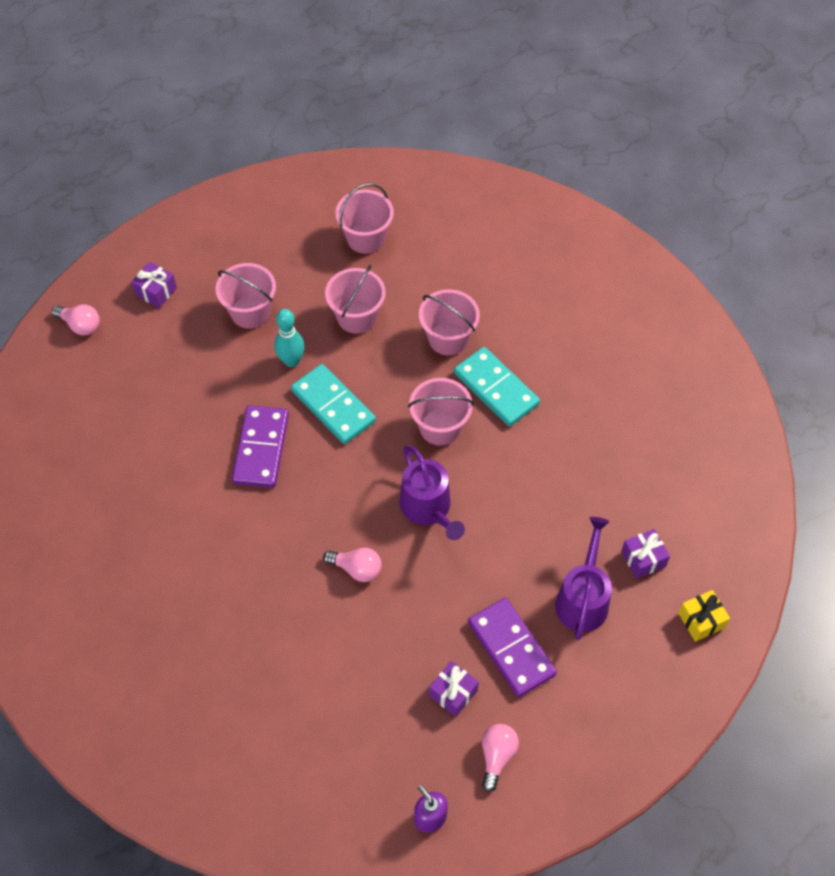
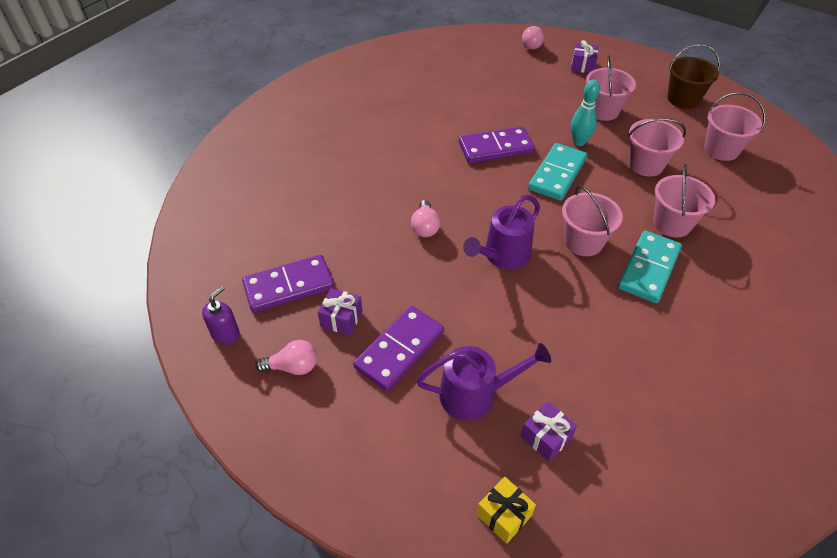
camera: 70 degrees right, 10 degrees down
none -> purple domino [242,255,334,313]
none -> brown bucket [667,44,720,109]

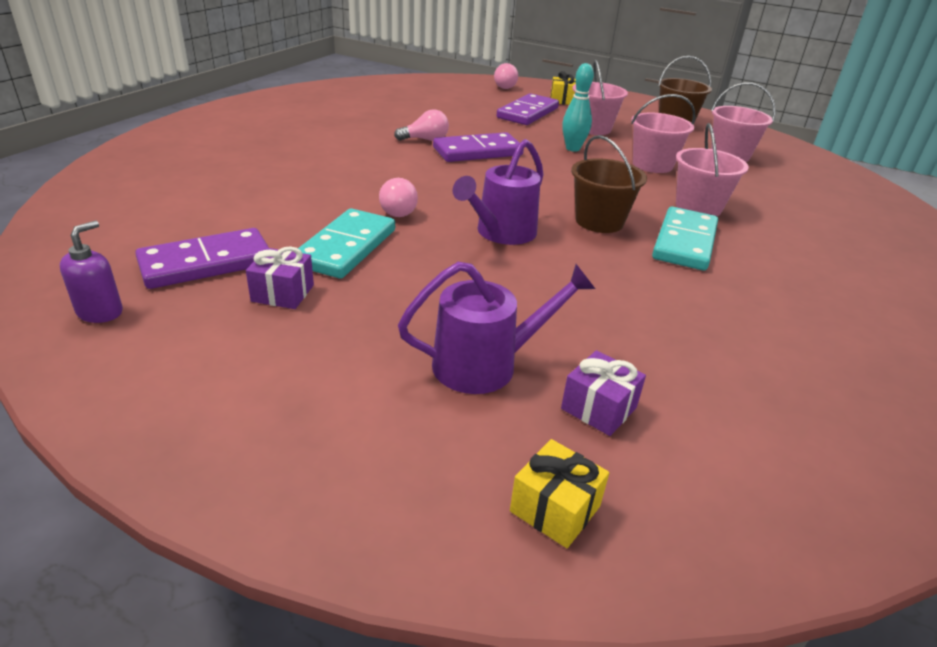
camera: 10 degrees left, 15 degrees down
pink light bulb [255,340,317,375] -> pink light bulb moved to [394,109,449,141]
purple domino [353,306,444,391] -> purple domino moved to [497,93,559,125]
turquoise domino [528,143,587,201] -> turquoise domino moved to [298,209,395,279]
pink bucket [562,185,623,256] -> brown bucket [571,135,647,233]
purple gift [571,40,598,73] -> yellow gift [551,71,576,105]

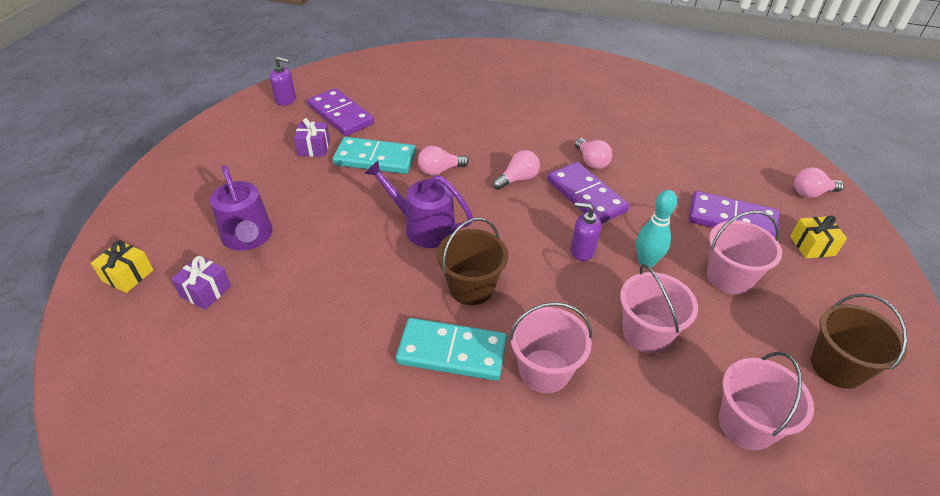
camera: 80 degrees right, 10 degrees up
none -> pink light bulb [493,150,540,190]
none -> purple soap dispenser [570,202,601,261]

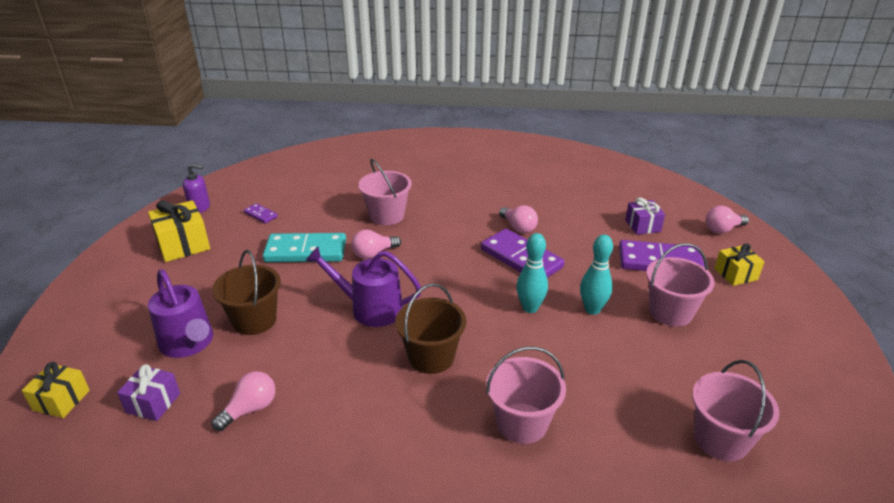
camera: 10 degrees left, 10 degrees down
purple gift [294,118,330,157] -> purple gift moved to [625,197,665,235]
purple domino [307,88,374,136] -> purple domino [244,203,278,224], size x0.46
turquoise domino [396,318,507,381] -> none
pink light bulb [493,150,540,190] -> pink light bulb moved to [212,371,275,431]
purple soap dispenser [570,202,601,261] -> turquoise bowling pin [516,233,548,313]
pink bucket [620,264,698,353] -> pink bucket moved to [358,159,412,225]
brown bucket [811,294,908,389] -> brown bucket moved to [212,250,281,335]
none -> yellow gift [148,200,210,262]

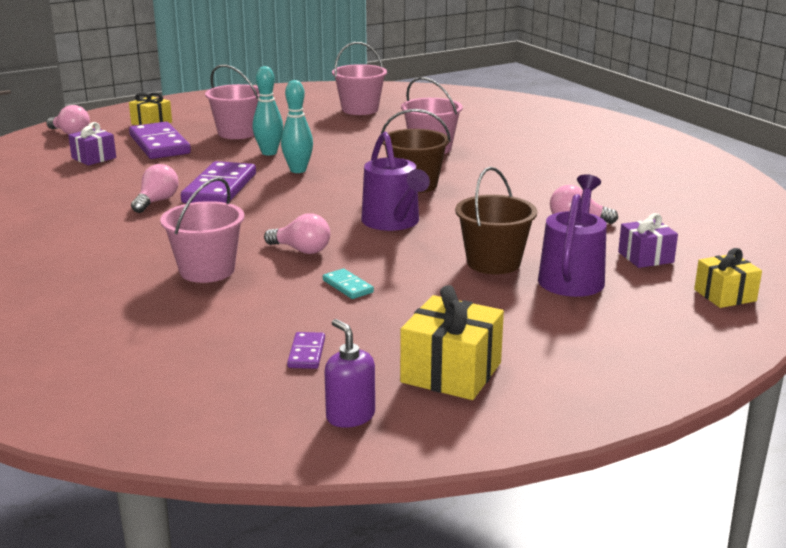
camera: 125 degrees left, 10 degrees down
turquoise domino [263,233,346,262] -> turquoise domino [323,269,374,299], size x0.46

